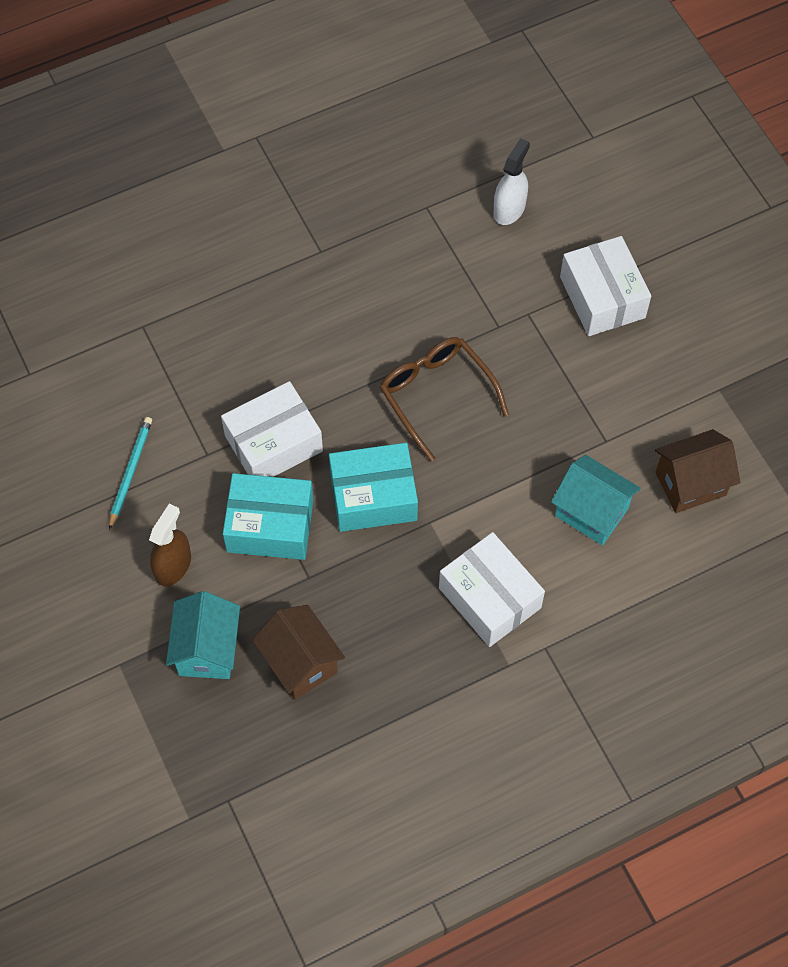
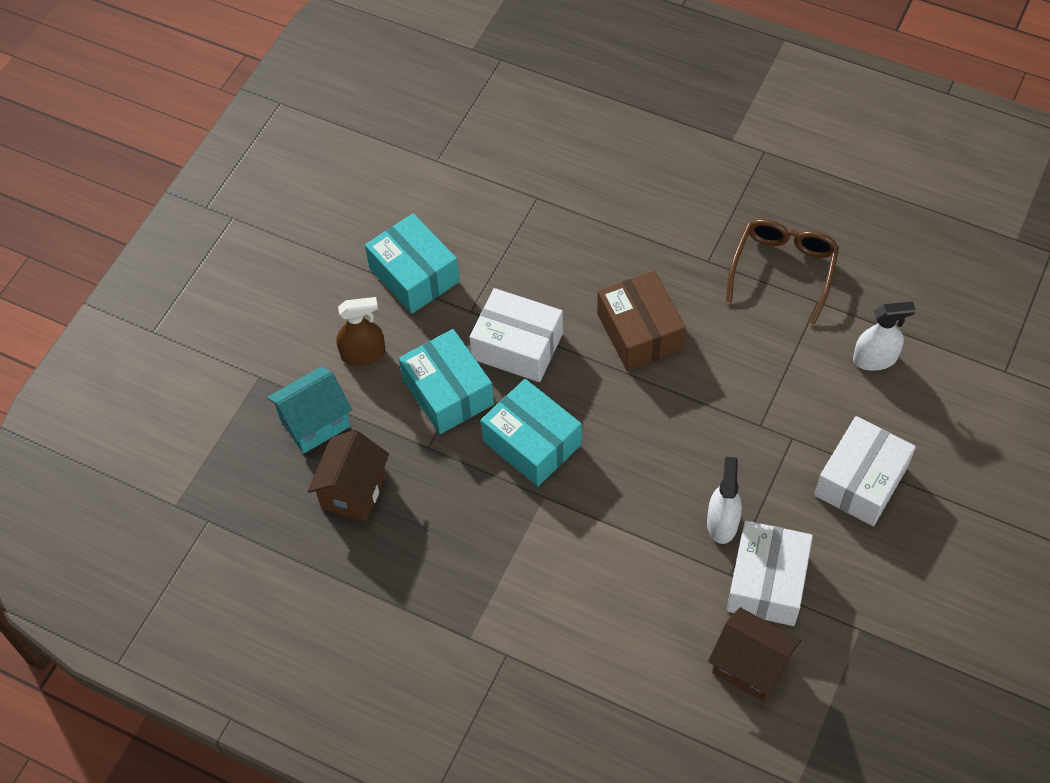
camera: 55 degrees right, 5 degrees down
turquoise pencil [109,417,152,530] -> turquoise box [365,213,459,314]
brown glasses [380,337,509,462] -> brown glasses moved to [726,219,839,325]
white box [439,532,545,647] -> white box moved to [727,521,813,626]
turquoise house [551,455,641,545] -> none
none -> brown box [597,270,686,371]
none -> white spray bottle [707,457,742,544]

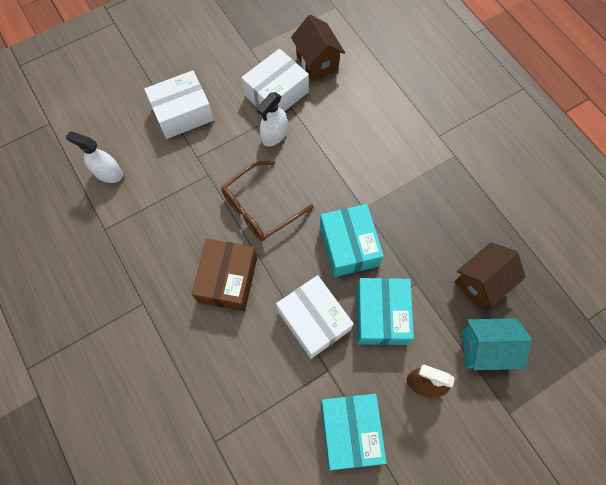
camera: 150 degrees left, 10 degrees up
brown glasses [726,219,839,325] -> brown glasses moved to [221,161,314,241]

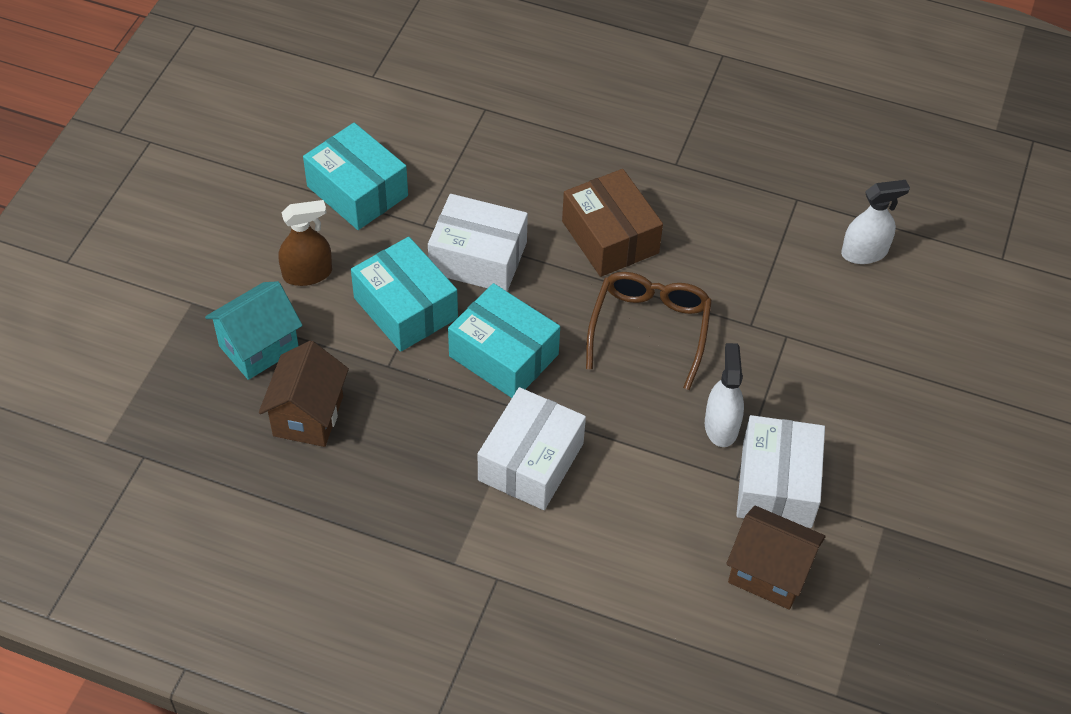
camera: 140 degrees right, 15 degrees down
white box [144,70,214,139] -> white box moved to [478,387,586,510]

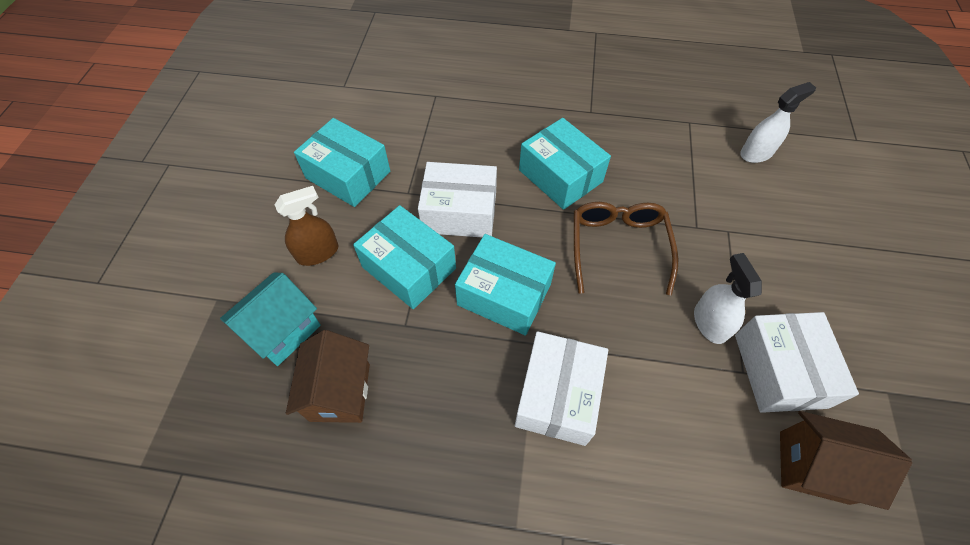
camera: 10 degrees left, 5 degrees up
brown box [562,169,663,277] -> turquoise box [519,118,611,210]

